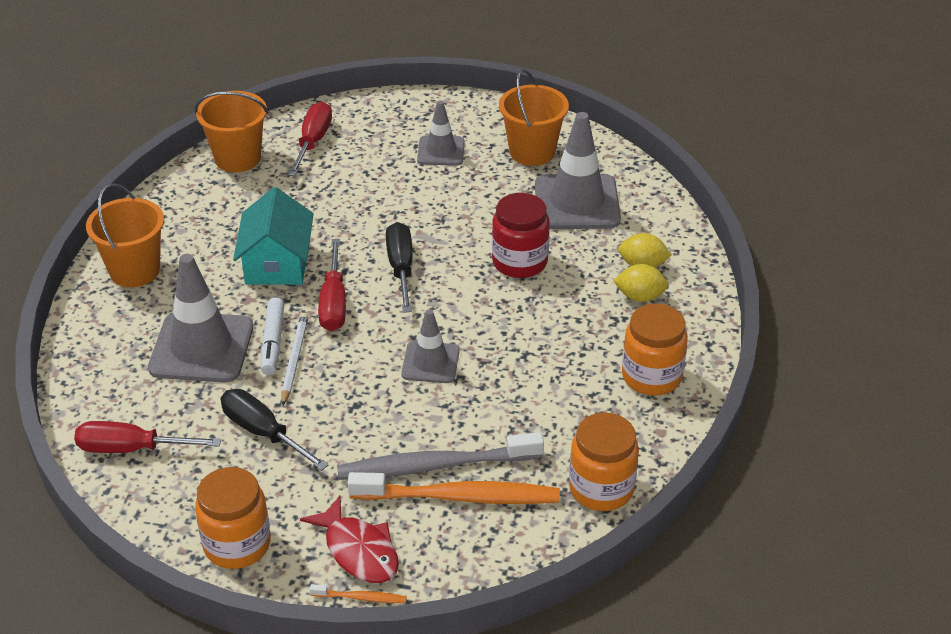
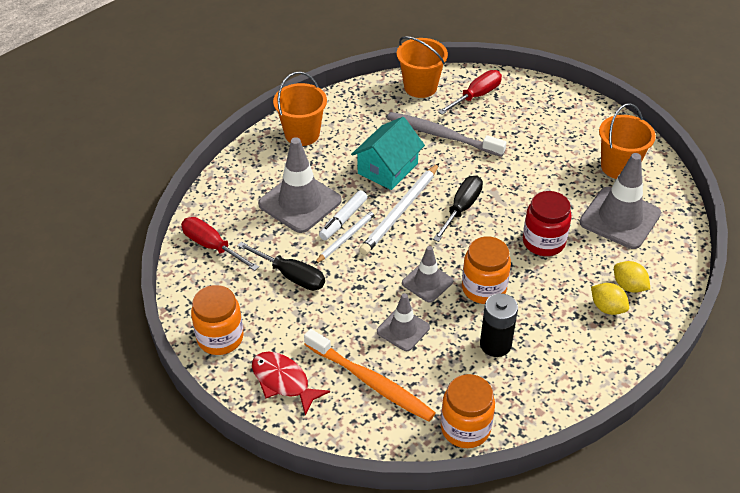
camera: 35 degrees right, 5 degrees up
black screwdriver [221,389,328,471] -> black screwdriver turned 135 degrees clockwise [237,242,325,291]
red fish [300,495,399,583] -> red fish turned 135 degrees clockwise [252,352,330,415]
orange toothbrush [310,584,407,603] -> none
red screwdriver [318,239,346,331] -> white pencil [359,163,439,255]
grey toothbrush [337,432,544,480] -> grey toothbrush moved to [387,112,507,157]
grey traffic cone [417,101,465,166] -> grey traffic cone moved to [377,293,430,351]
orange jar [622,304,688,396] -> orange jar moved to [462,236,511,304]
none -> black battery [480,293,518,357]

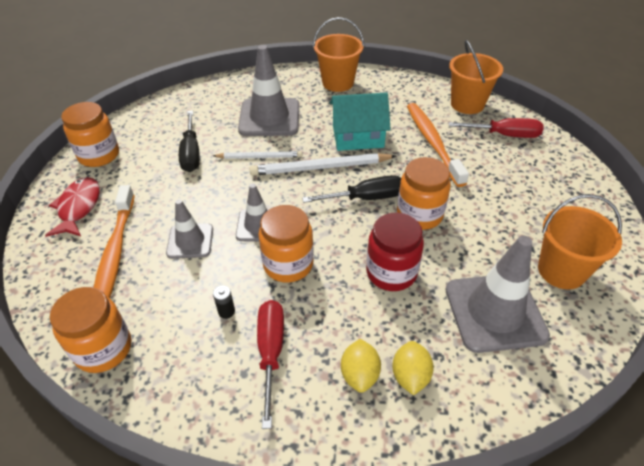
camera: 50 degrees right, 0 degrees up
red screwdriver [181,217,259,271] -> red screwdriver moved to [257,300,284,429]
white marker [319,190,367,240] -> none
grey toothbrush [387,112,507,157] -> orange toothbrush [407,103,469,187]
black battery [480,293,518,357] -> black battery [213,285,235,319], size x0.46
none -> orange jar [397,157,451,230]

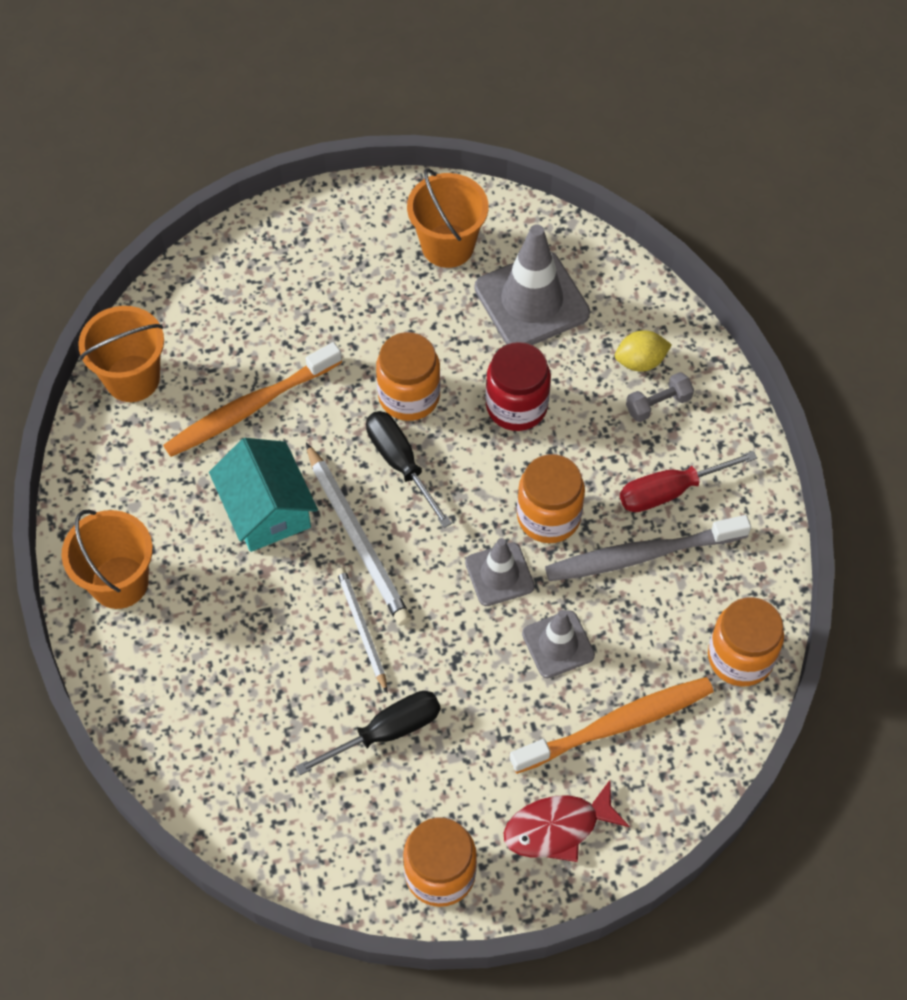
camera: 110 degrees left, 15 degrees up
black battery [213,285,235,319] -> grey toothbrush [545,515,751,581]
grey traffic cone [238,45,299,136] -> none
yellow lemon [341,339,381,393] -> grey dumbbell [626,372,694,422]
red screwdriver [448,118,543,138] -> none

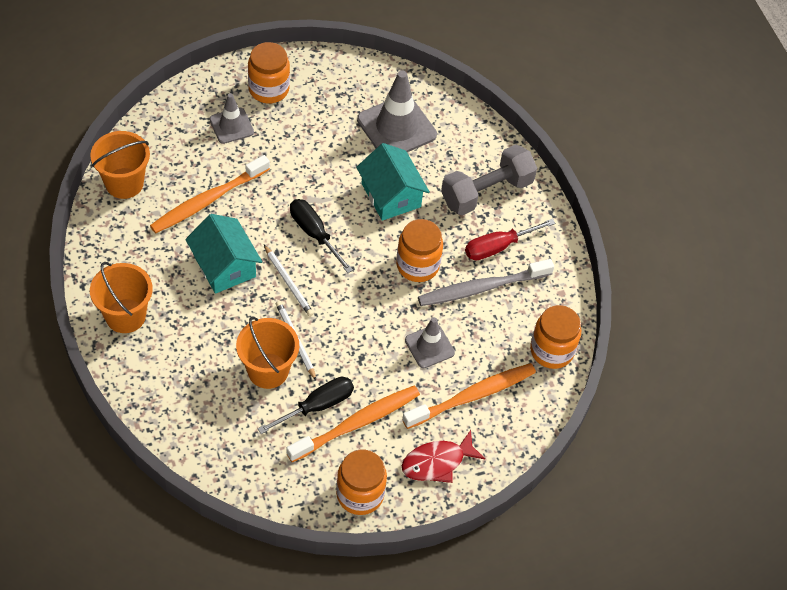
camera: 10 degrees left, 5 degrees down
white pencil [306,443,411,626] -> white pencil [264,245,314,316], size x0.62
orange jar [376,332,441,421] -> orange jar moved to [248,42,290,103]
orange bucket [407,168,488,268] -> orange bucket moved to [236,317,299,389]
grey traffic cone [465,538,535,606] -> grey traffic cone moved to [210,93,254,144]
red jar [486,342,551,431] -> turquoise house [356,143,430,221]
yellow lemon [615,330,672,371] -> none
grey dumbbell [626,372,694,422] -> grey dumbbell [441,144,537,215], size x2.10
none -> orange toothbrush [286,386,420,462]

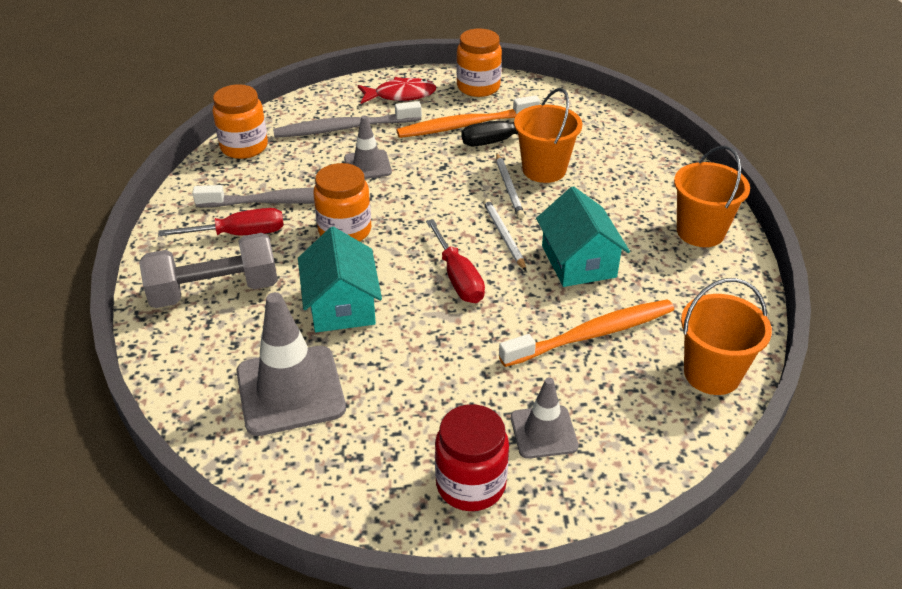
camera: 160 degrees left, 15 degrees down
orange jar [248,42,290,103] -> red jar [435,404,509,511]
black screwdriver [290,199,353,273] -> red screwdriver [426,219,485,303]
orange toothbrush [402,363,536,429] -> grey toothbrush [273,101,422,138]

